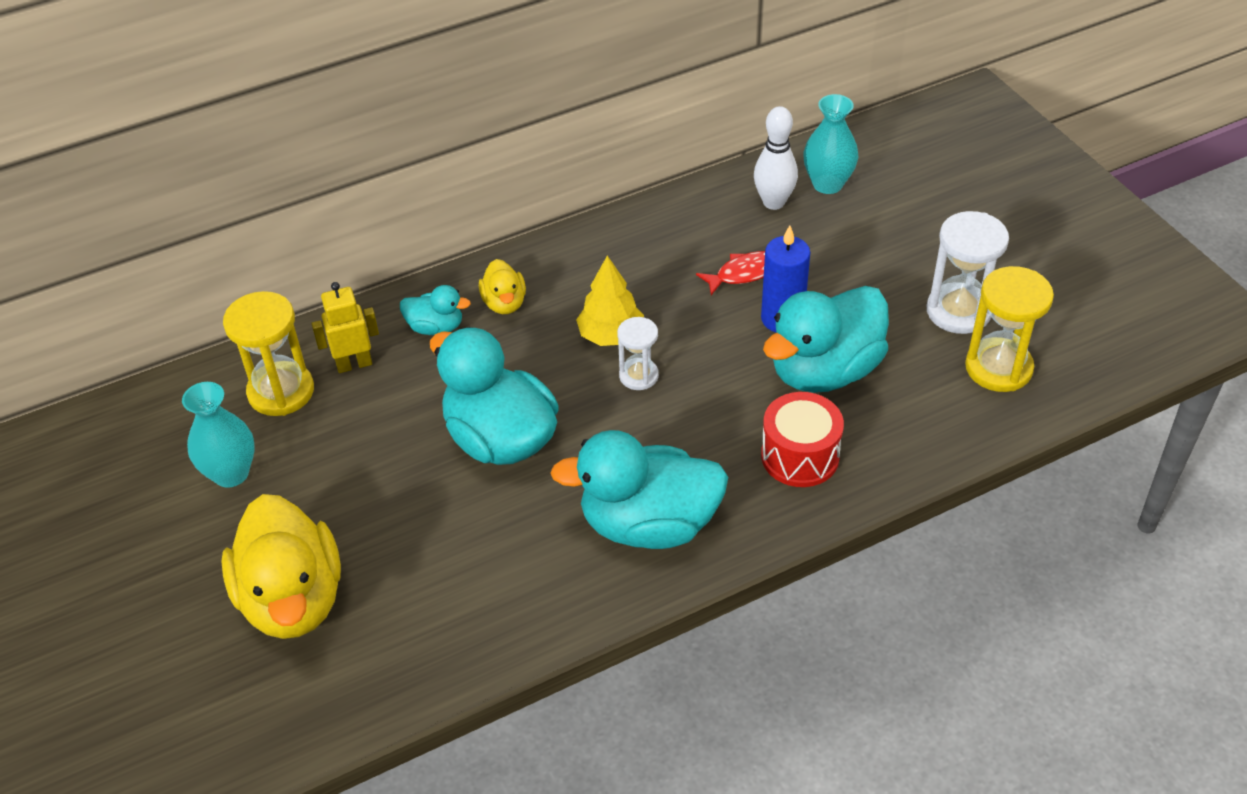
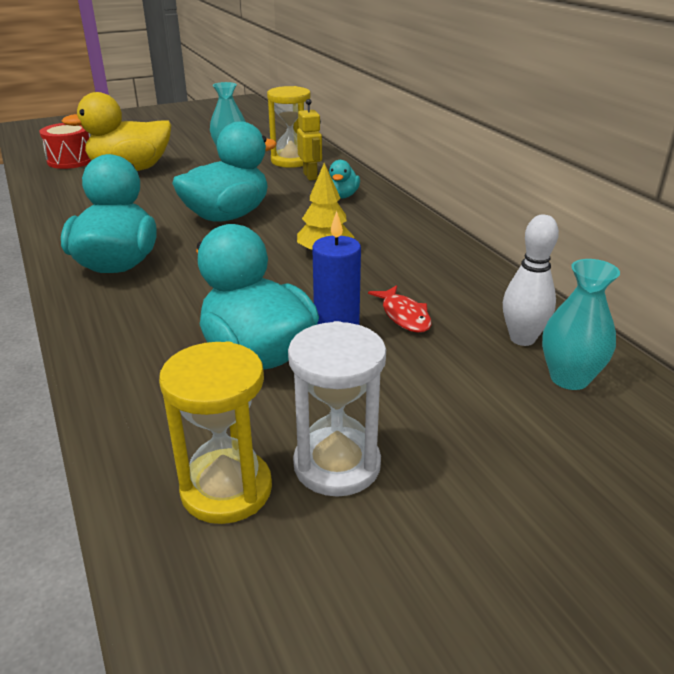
camera: 90 degrees right, 15 degrees down
yellow duck [479,259,526,314] -> none
white hourglass [617,317,659,390] -> none
red drum [761,392,844,487] -> red drum moved to [39,123,91,169]

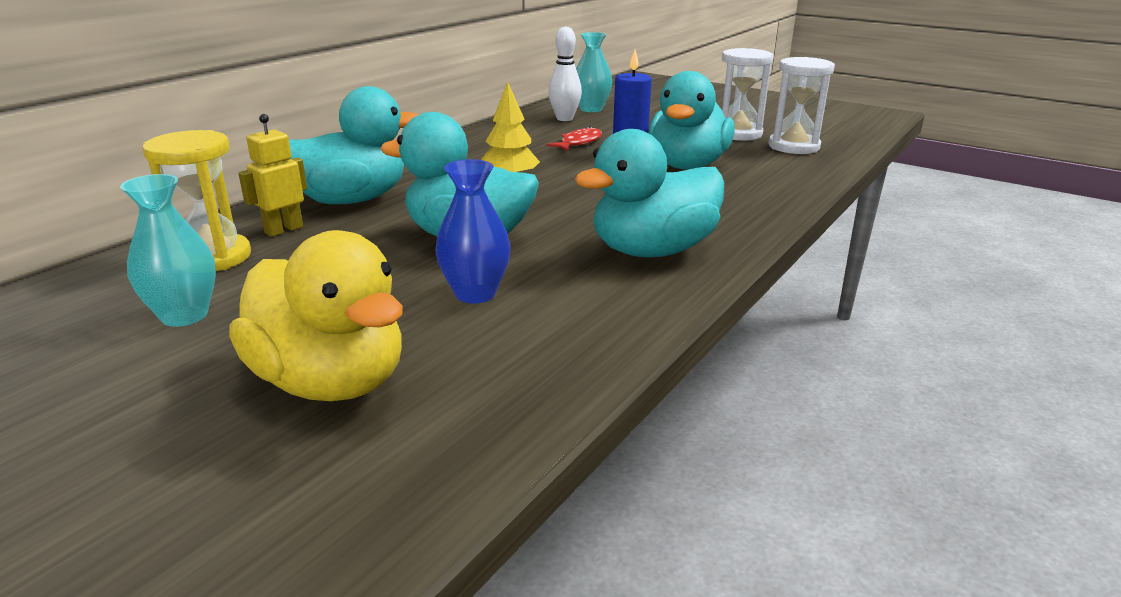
camera: 120 degrees left, 5 degrees down
red drum [39,123,91,169] -> none
yellow hourglass [159,341,272,524] -> white hourglass [768,57,835,154]
turquoise duck [329,160,360,199] -> turquoise duck [289,86,419,204], size x2.06
none -> blue vase [435,159,511,304]

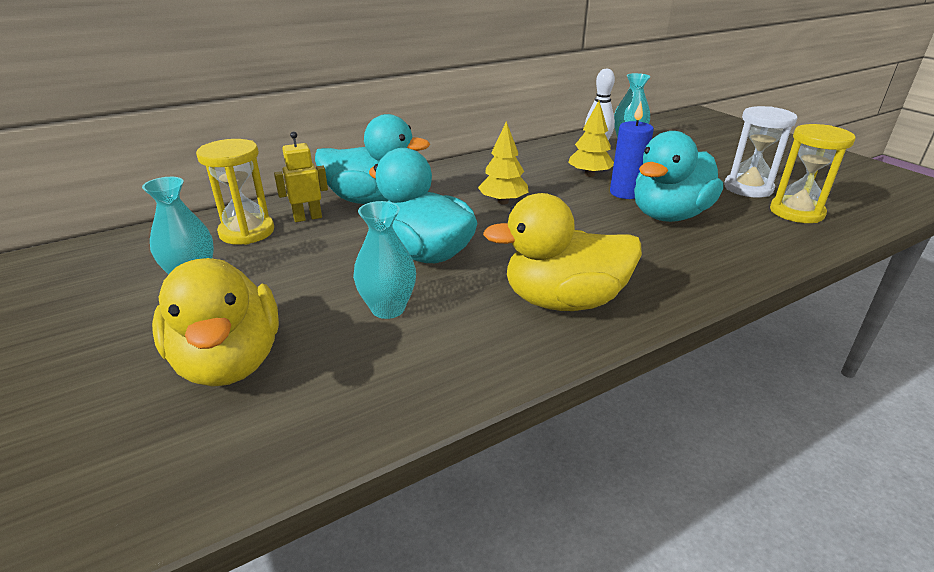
camera: 25 degrees right, 5 degrees up
blue vase [435,159,511,304] -> turquoise vase [353,201,416,319]
red fish [547,127,602,151] -> yellow tree [568,101,614,177]
turquoise duck [575,129,724,257] -> yellow duck [483,193,642,311]
white hourglass [768,57,835,154] -> yellow hourglass [770,124,855,223]

